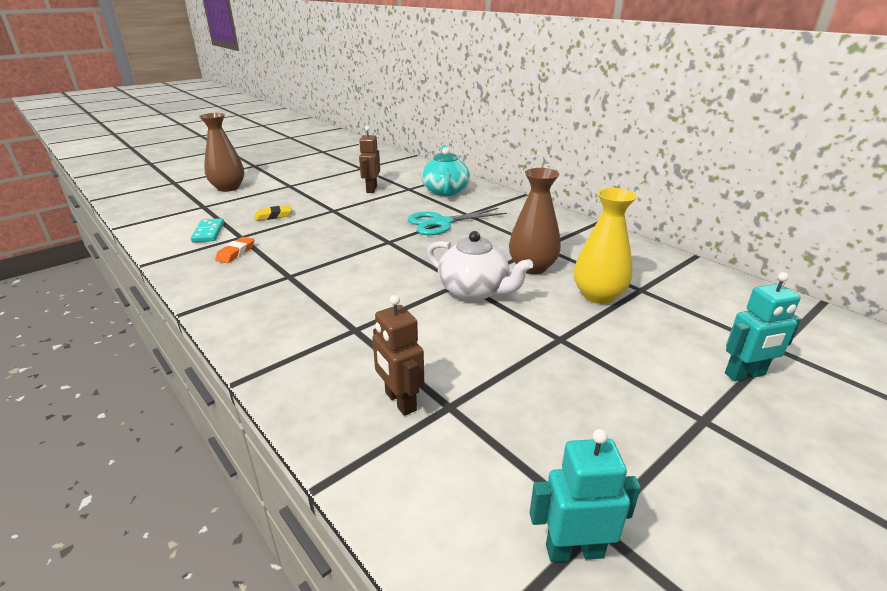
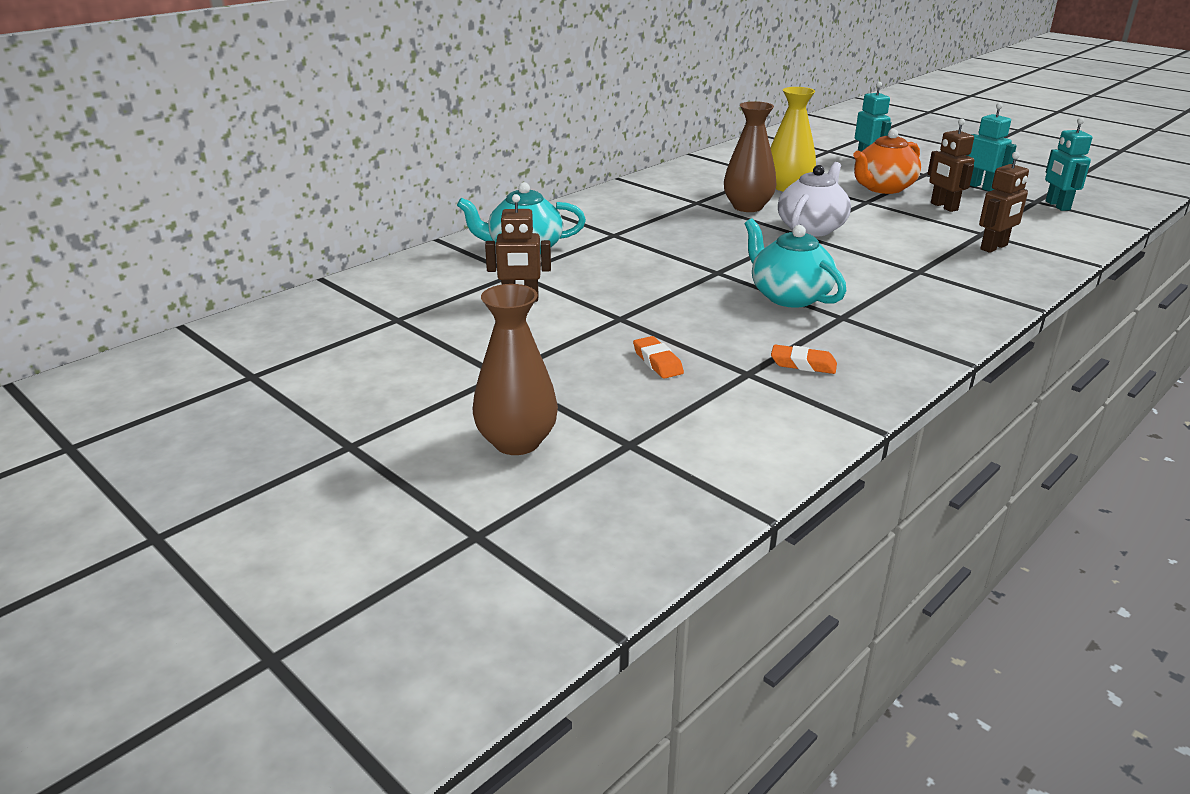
camera: 95 degrees left, 0 degrees up
turquoise domino [191,218,224,242] -> none
yellow eraser [254,205,292,221] -> orange eraser [633,336,684,379]
turquoise scissors [407,208,507,235] -> none
none -> turquoise teapot [745,218,846,308]
none -> orange teapot [853,129,921,194]
none -> brown robot [927,118,974,212]
none -> turquoise robot [967,103,1017,191]

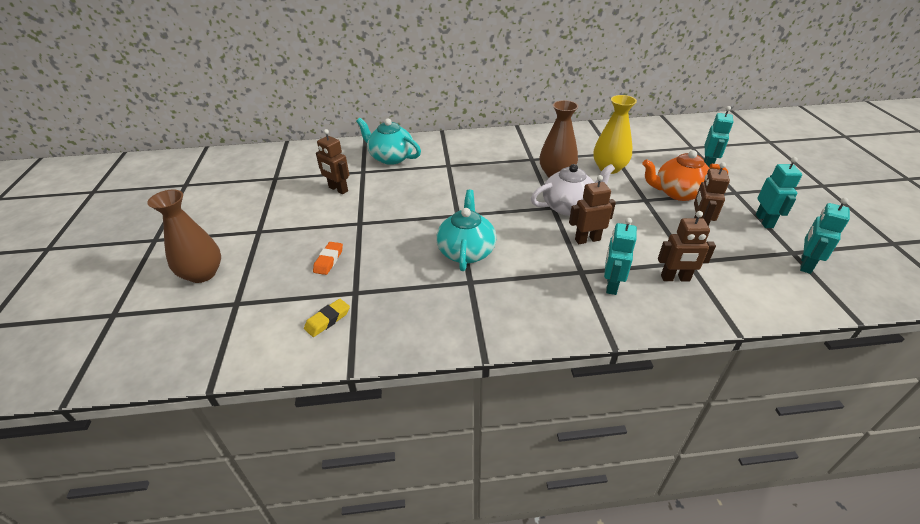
camera: 40 degrees right, 10 degrees up
orange eraser [771,345,837,374] -> none
none -> yellow eraser [304,299,350,337]
none -> brown robot [569,175,616,244]
none -> turquoise robot [604,218,637,295]

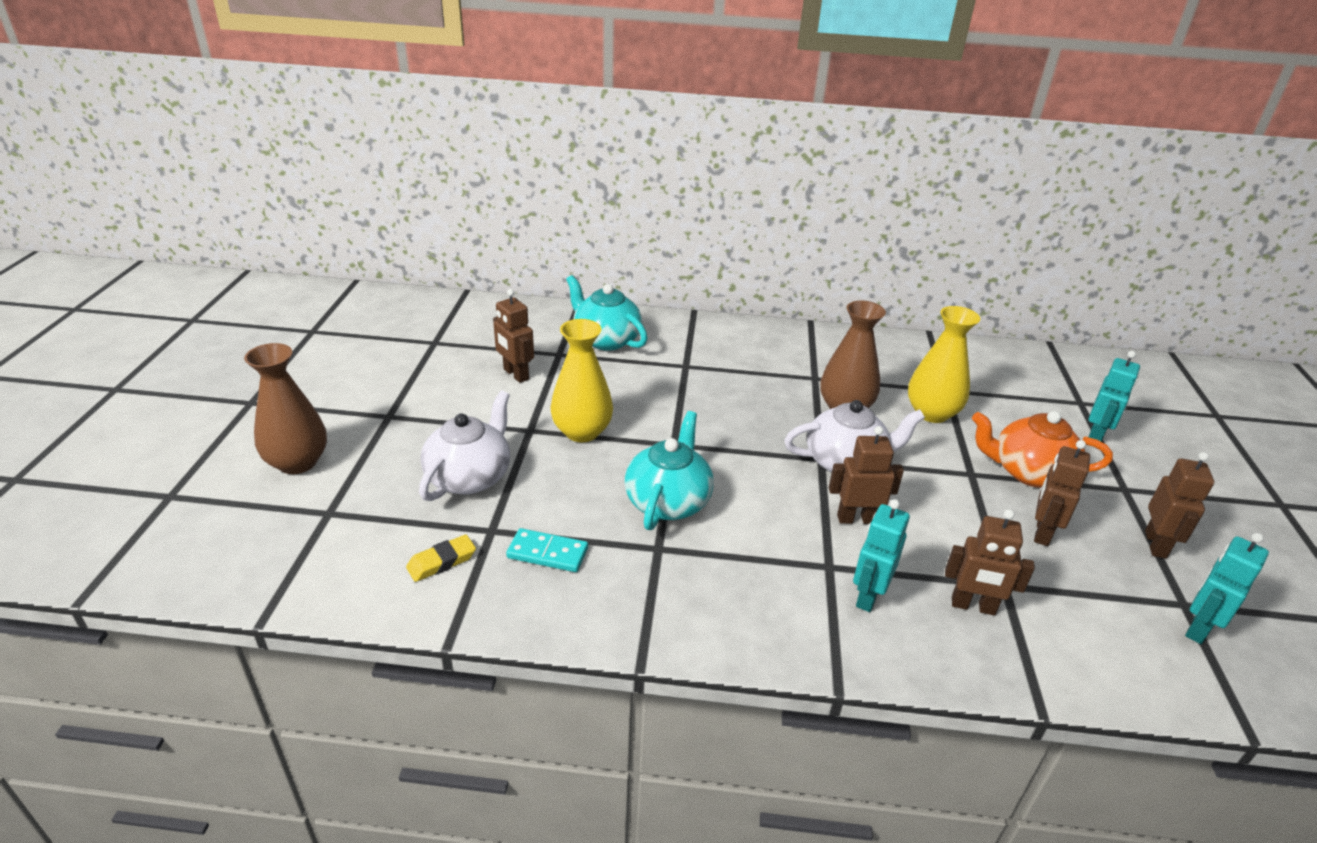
camera: 10 degrees right, 5 degrees down
orange eraser [313,242,343,275] -> white teapot [419,391,510,501]
turquoise robot [756,157,802,228] -> brown robot [1145,452,1214,559]
none -> turquoise domino [506,528,588,572]
none -> yellow vase [551,319,613,442]

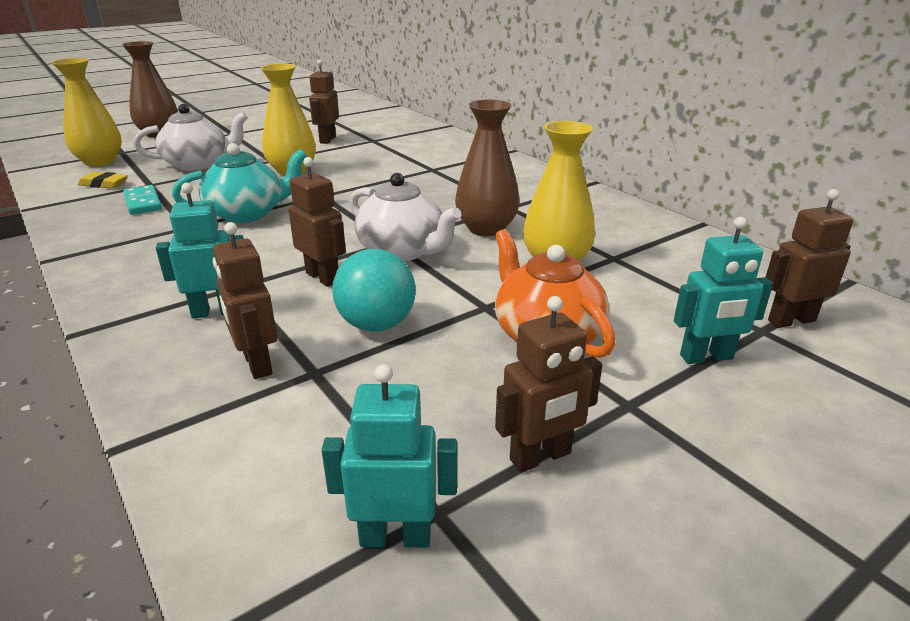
camera: 50 degrees right, 5 degrees down
turquoise teapot [566,275,648,351] -> none
brown robot [1034,440,1090,546] -> brown robot moved to [766,189,854,328]
none -> yellow vase [52,58,122,166]
none -> turquoise ball [332,249,416,332]

